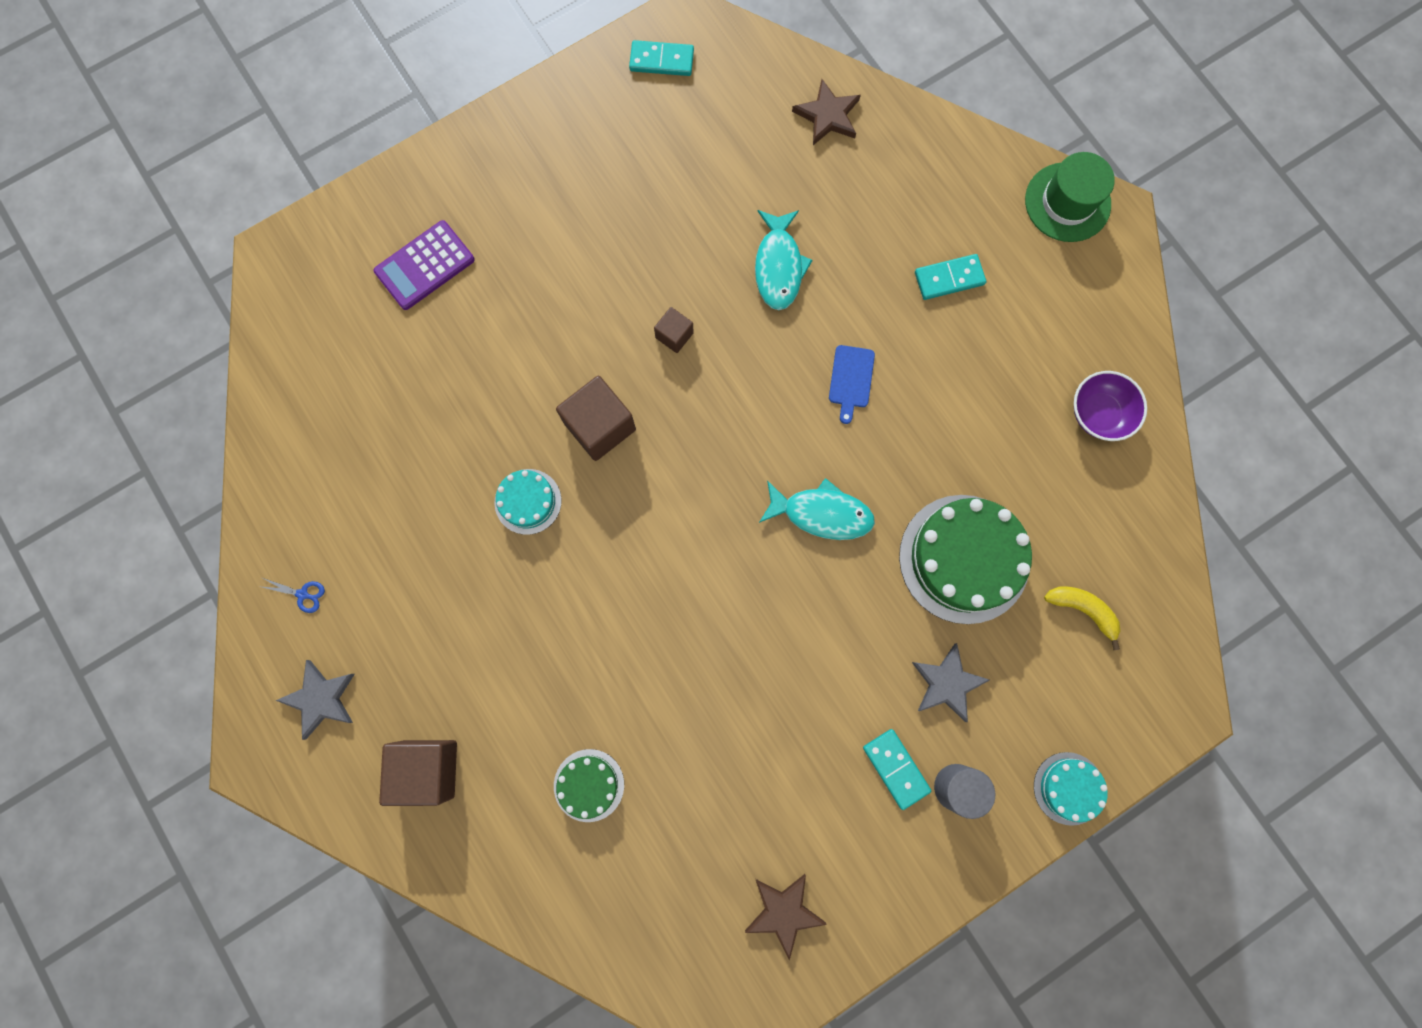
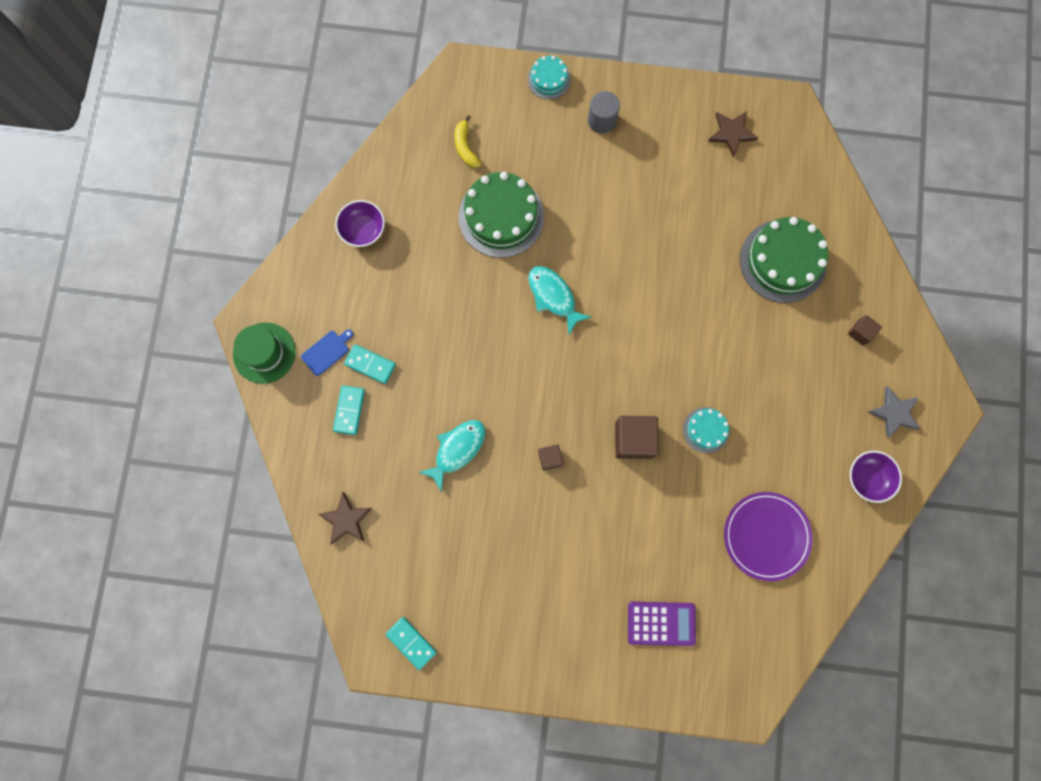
camera: 140 degrees left, 0 degrees up
blue scissors [263,578,325,613] -> purple bowl [850,451,902,503]
brown cube [379,740,457,806] -> brown cube [848,315,882,346], size x0.54
green cake [554,749,624,822] -> green cake [740,217,828,303], size x1.92
blue cutting board [829,345,875,424] -> blue cutting board moved to [301,329,353,376]
turquoise domino [863,729,931,810] -> turquoise domino moved to [333,385,365,435]
grey star [912,643,990,722] -> none
none -> purple plate [724,492,813,581]

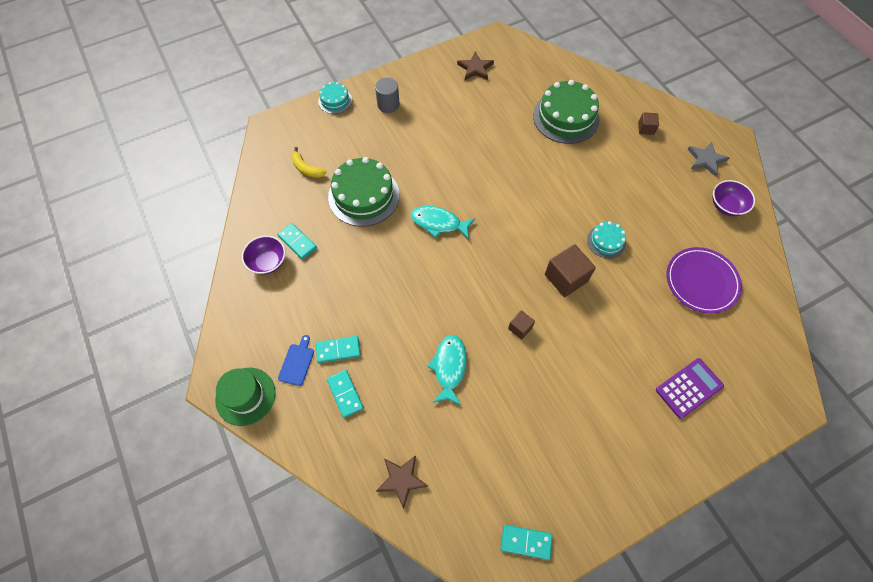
camera: 35 degrees left, 15 degrees down
none -> turquoise domino [277,223,317,259]

